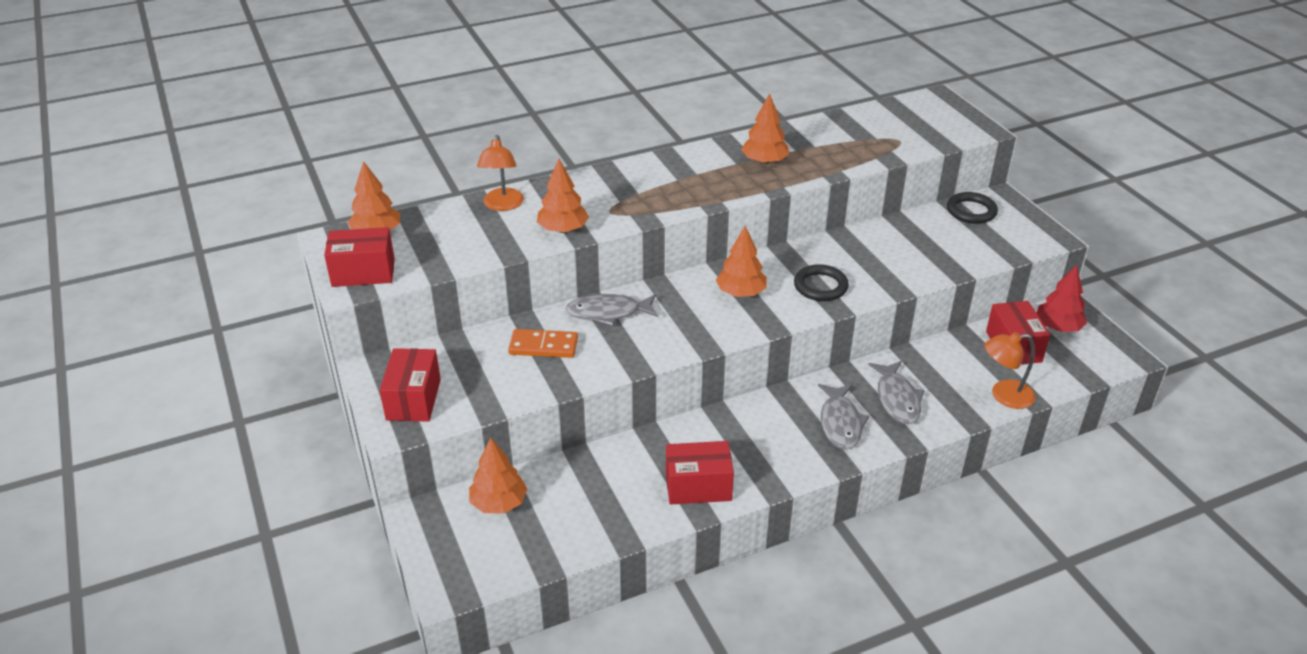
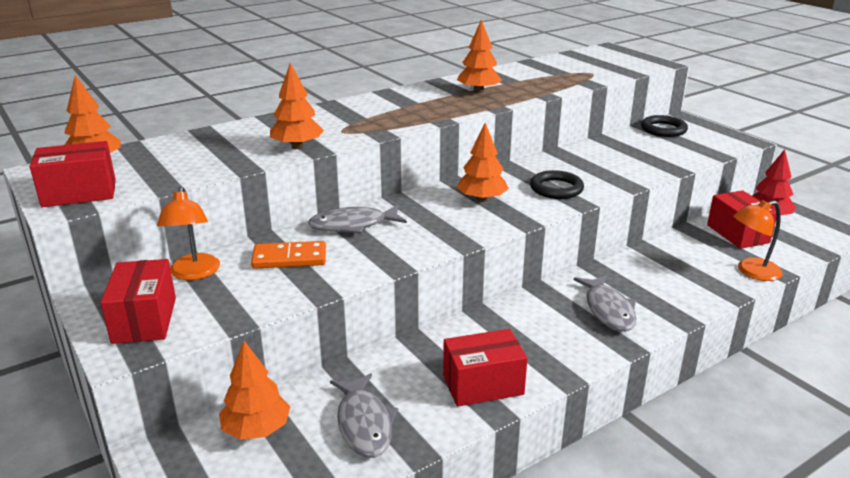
camera: 10 degrees left, 10 degrees down
orange lamp [477,135,524,211] -> orange lamp moved to [157,187,220,280]
grey fish [868,361,925,424] -> grey fish moved to [330,373,398,458]

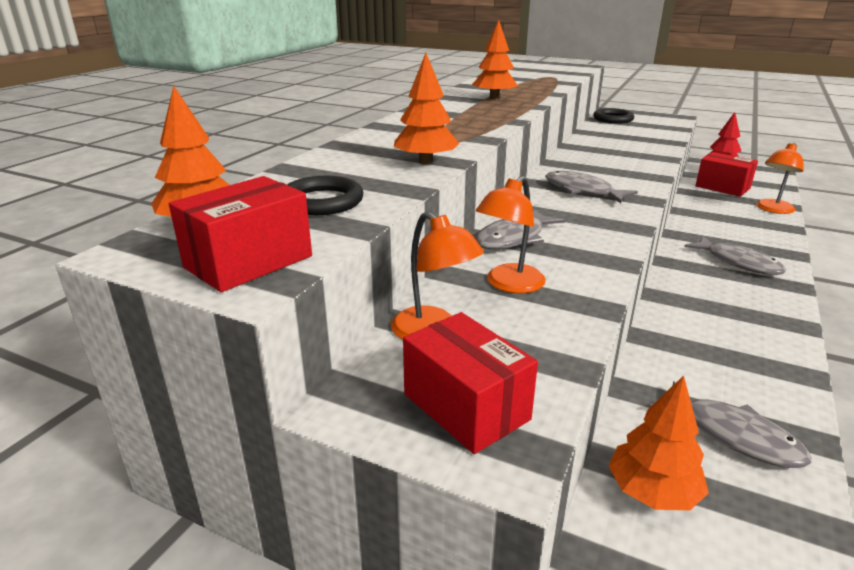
camera: 30 degrees left, 0 degrees up
orange domino [251,241,326,269] -> orange lamp [476,176,546,293]
red box [443,329,527,407] -> none
orange tree [457,123,509,202] -> grey fish [545,171,638,203]
black ring [530,170,584,199] -> black ring moved to [287,176,363,215]

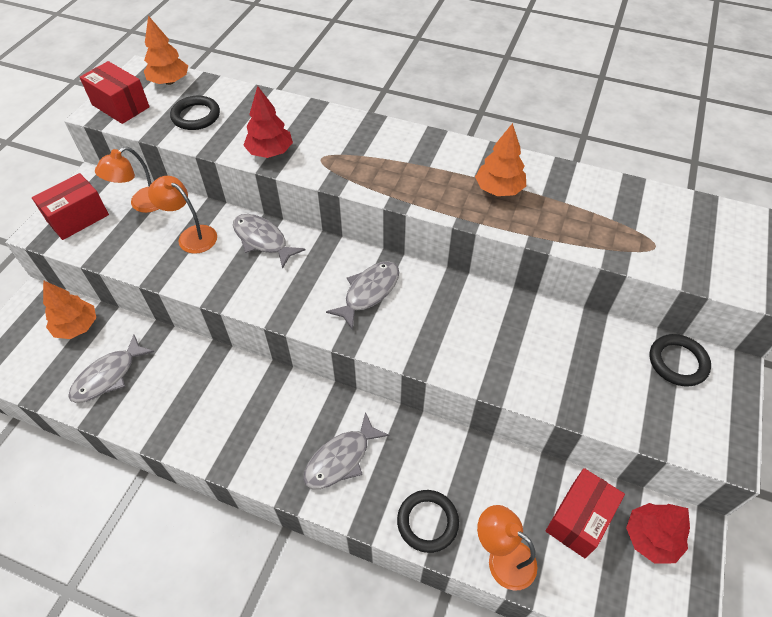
camera: 85 degrees right, 25 degrees up
orange tree [394,53,459,165] -> red tree [243,86,293,158]
none -> black ring [397,490,459,553]

